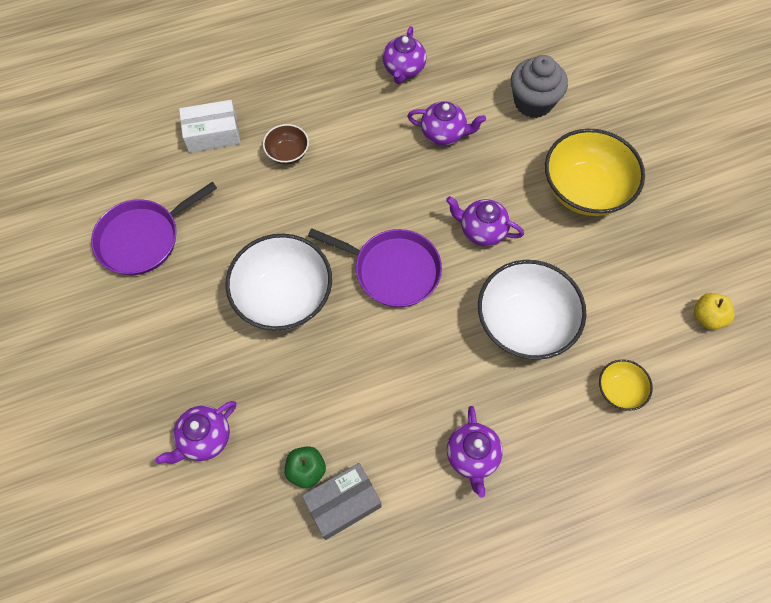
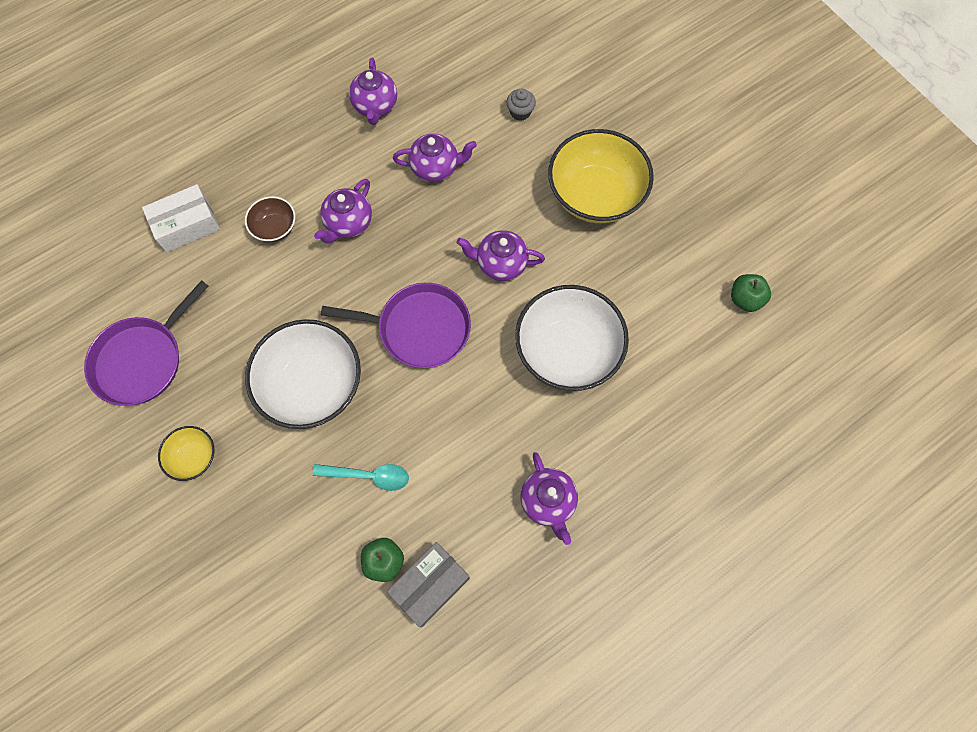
camera: 15 degrees left, 5 degrees up
purple teapot [155,401,236,464] -> purple teapot moved to [314,179,372,244]
grey cupcake [511,55,568,118] -> grey cupcake [507,89,536,121], size x0.49
yellow bowl [599,359,653,411] -> yellow bowl moved to [158,426,214,481]
yellow apple [694,293,734,330] -> green apple [731,274,771,312]
none -> turquoise spoon [313,464,409,491]

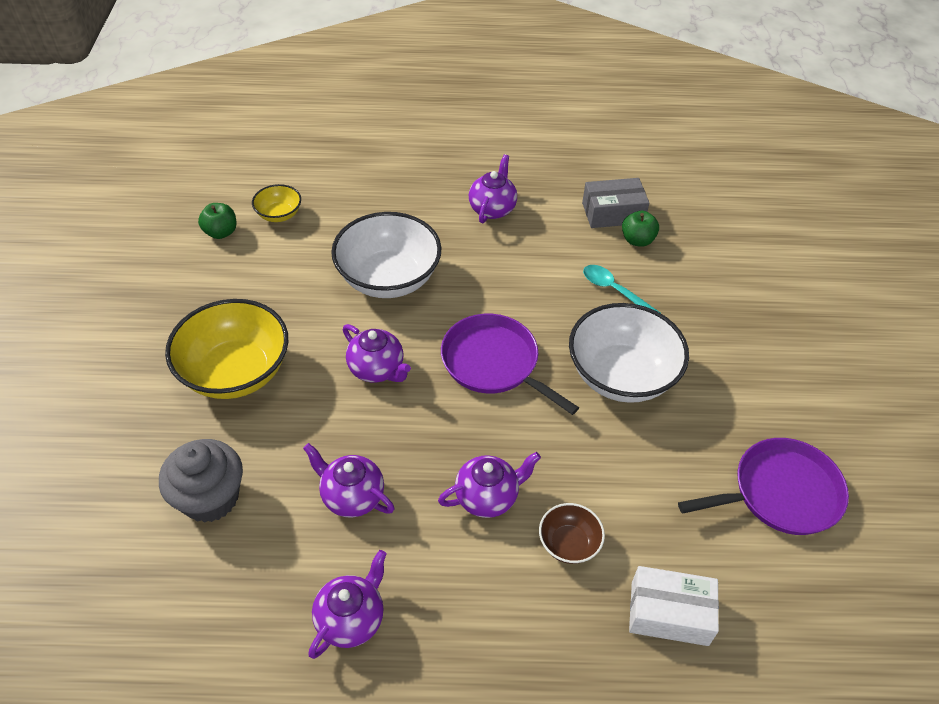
camera: 145 degrees left, 20 degrees down
yellow bowl [158,426,214,481] -> yellow bowl moved to [252,184,301,222]
grey cupcake [507,89,536,121] -> grey cupcake [159,439,243,523], size x2.05

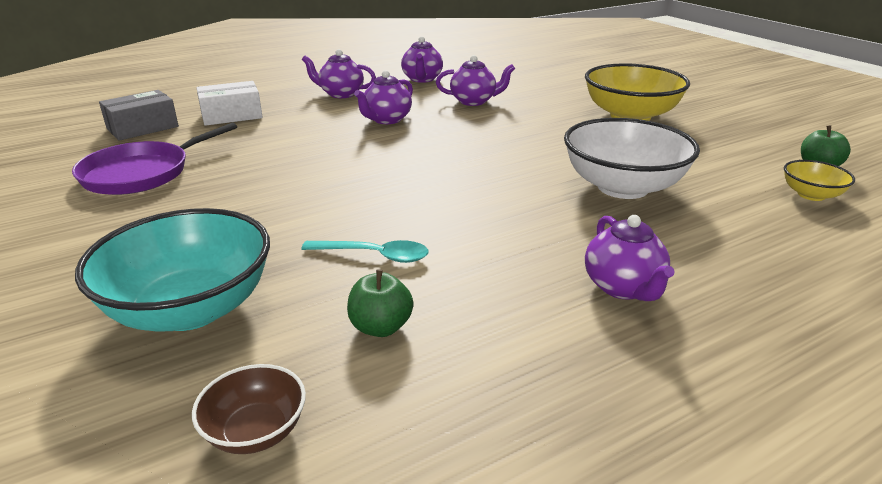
camera: 150 degrees right, 20 degrees down
grey cupcake [159,439,243,523] -> none
purple teapot [343,324,411,383] -> purple teapot moved to [302,49,376,98]
purple pan [441,314,579,415] -> none
brown bowl [539,503,605,564] -> brown bowl moved to [192,364,306,454]
white bowl [569,303,689,403] -> none
grey box [582,178,649,228] -> grey box moved to [99,90,179,141]
none -> turquoise bowl [75,208,270,332]

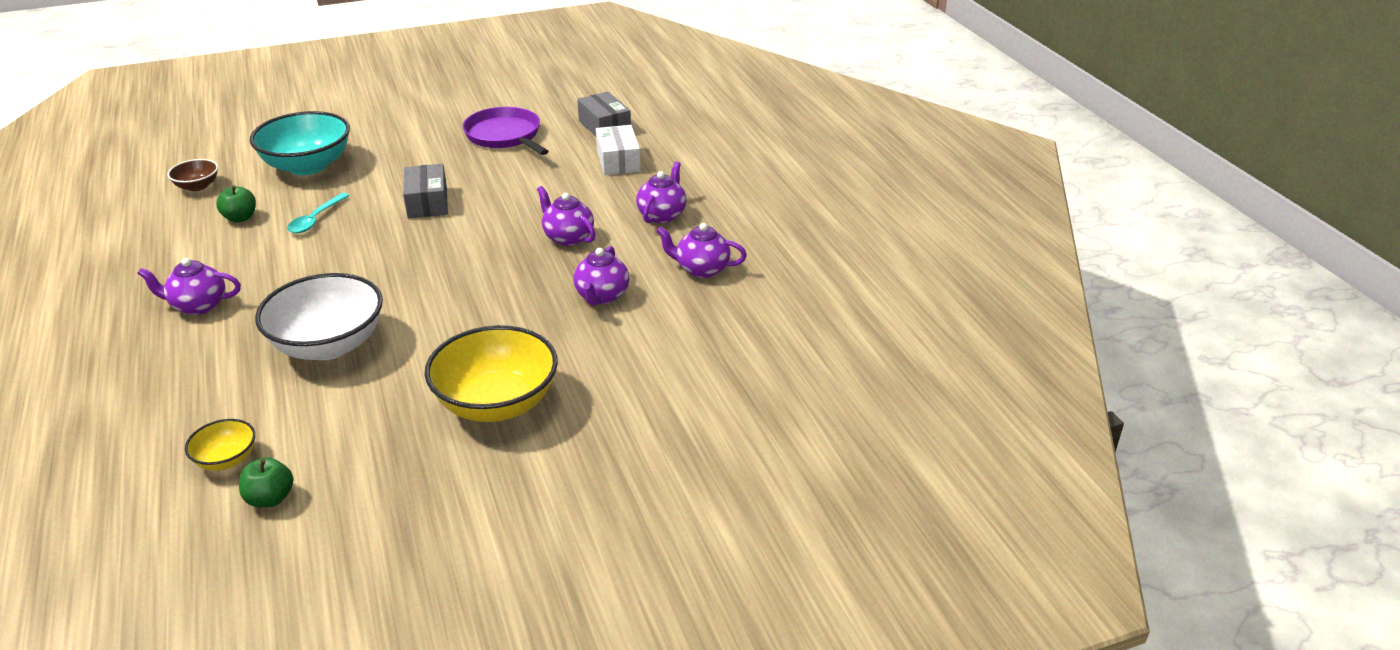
camera: 100 degrees right, 5 degrees up
none -> grey box [403,164,448,219]

